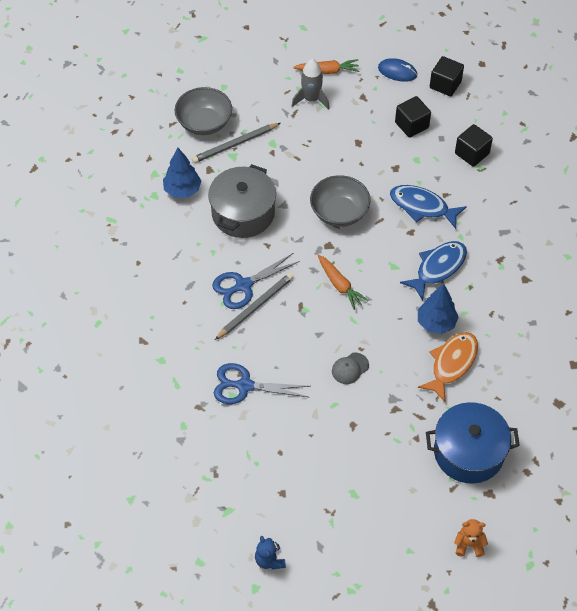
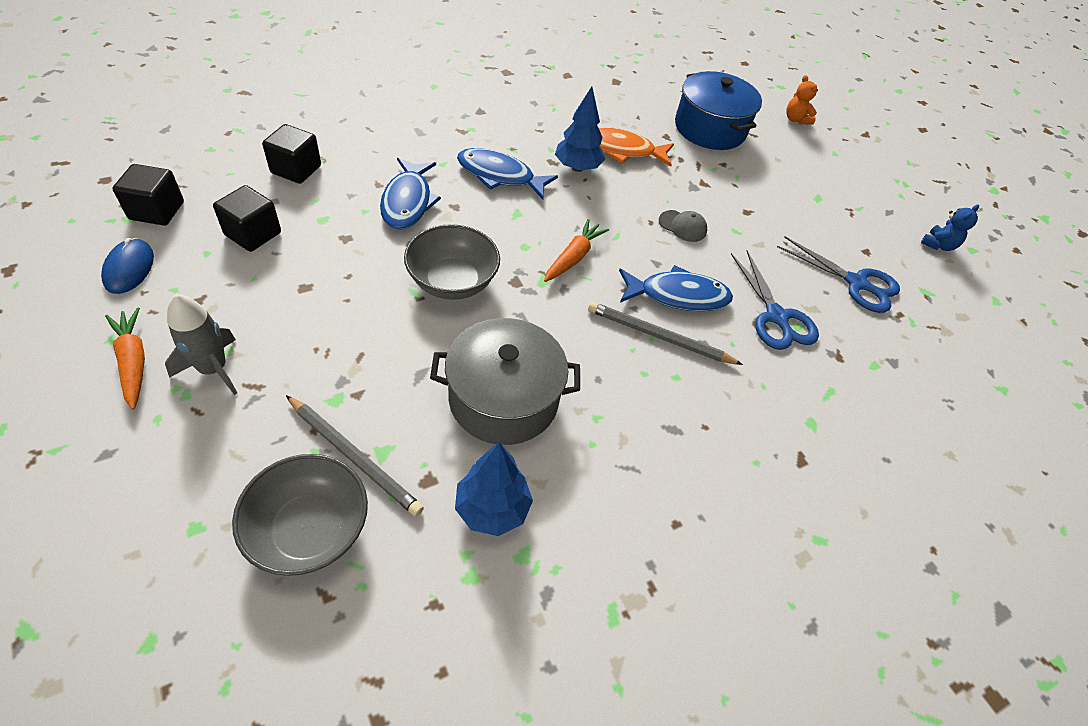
camera: 120 degrees left, 5 degrees down
blue scissors [212,253,300,309] -> blue scissors moved to [777,236,900,313]
none -> blue fish [619,265,733,311]

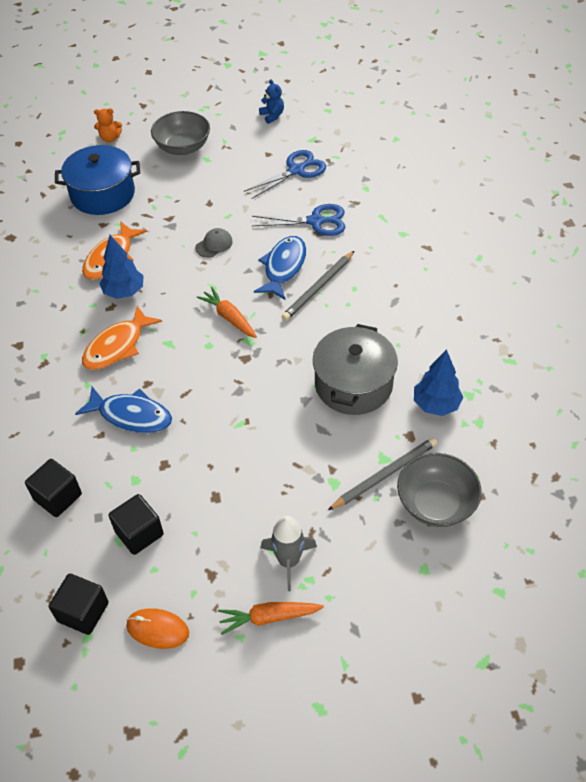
camera: 65 degrees left, 0 degrees up
blue mouse [101,238,154,294] -> orange mouse [126,608,189,649]
grey bowl [404,224,500,300] -> grey bowl moved to [151,111,210,155]
blue fish [457,148,558,199] -> orange fish [82,306,162,370]

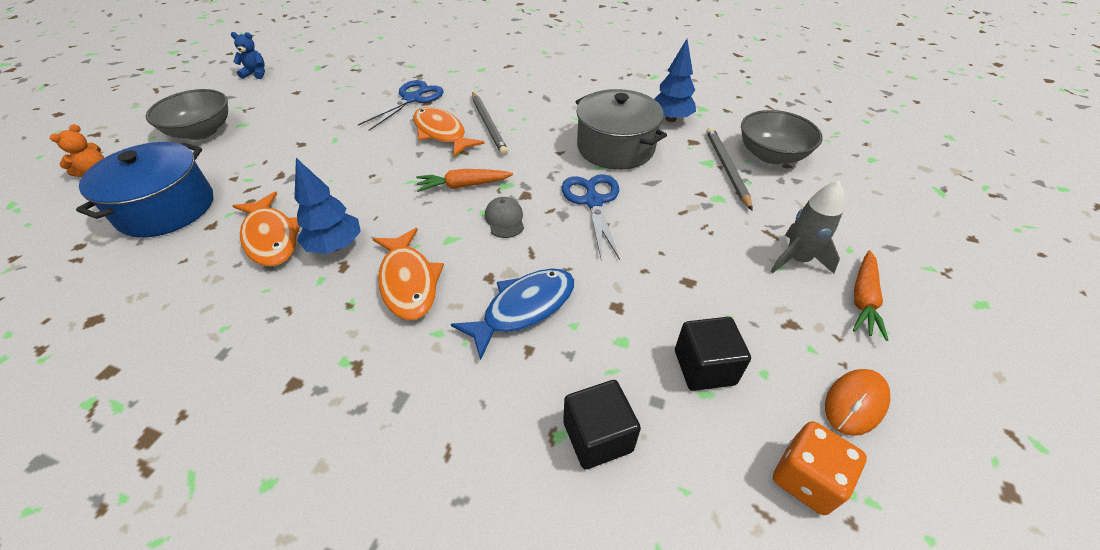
camera: 60 degrees left, 5 degrees down
black cube [49,574,109,635] -> orange dice [773,421,867,515]
grey cap [195,228,233,258] -> grey cap moved to [485,197,524,238]
blue scissors [244,150,326,199] -> blue scissors moved to [562,174,620,260]
blue fish [254,236,306,300] -> orange fish [413,107,485,157]

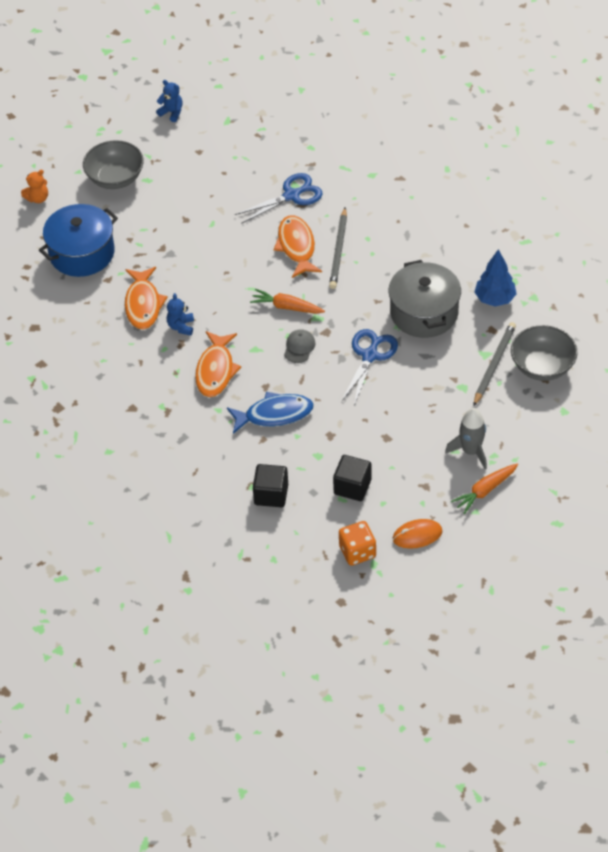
camera: 30 degrees right, 5 degrees up
blue tree [294,158,361,254] -> blue teddy bear [167,293,194,336]

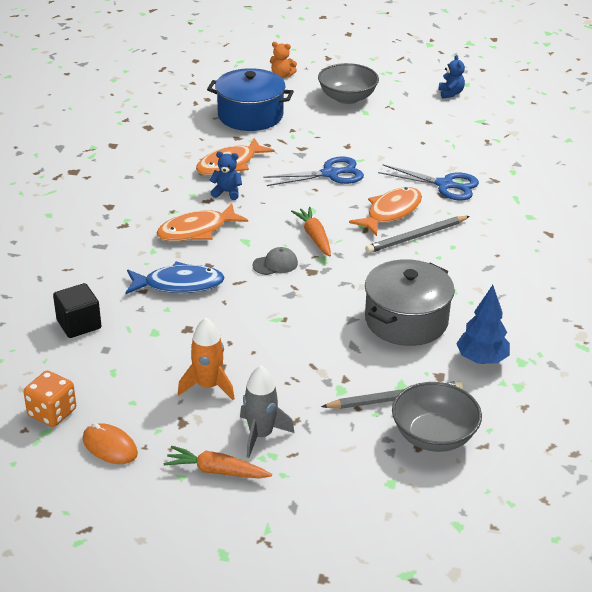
camera: 50 degrees right, 15 degrees down
blue teddy bear [167,293,194,336] -> blue teddy bear turned 45 degrees clockwise [210,151,242,200]
blue fish [227,392,314,434] -> blue fish turned 45 degrees counterclockwise [125,261,225,294]
black cube [333,455,372,501] -> none
blue scissors [341,329,398,406] -> blue scissors moved to [263,156,364,186]
none -> orange rocket [178,318,235,400]

